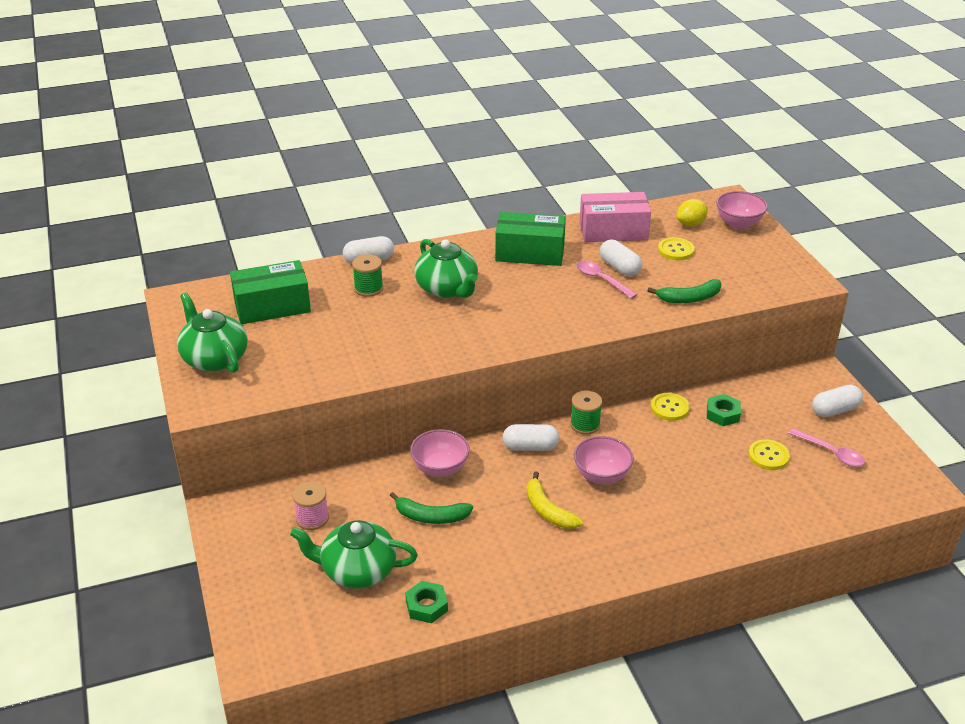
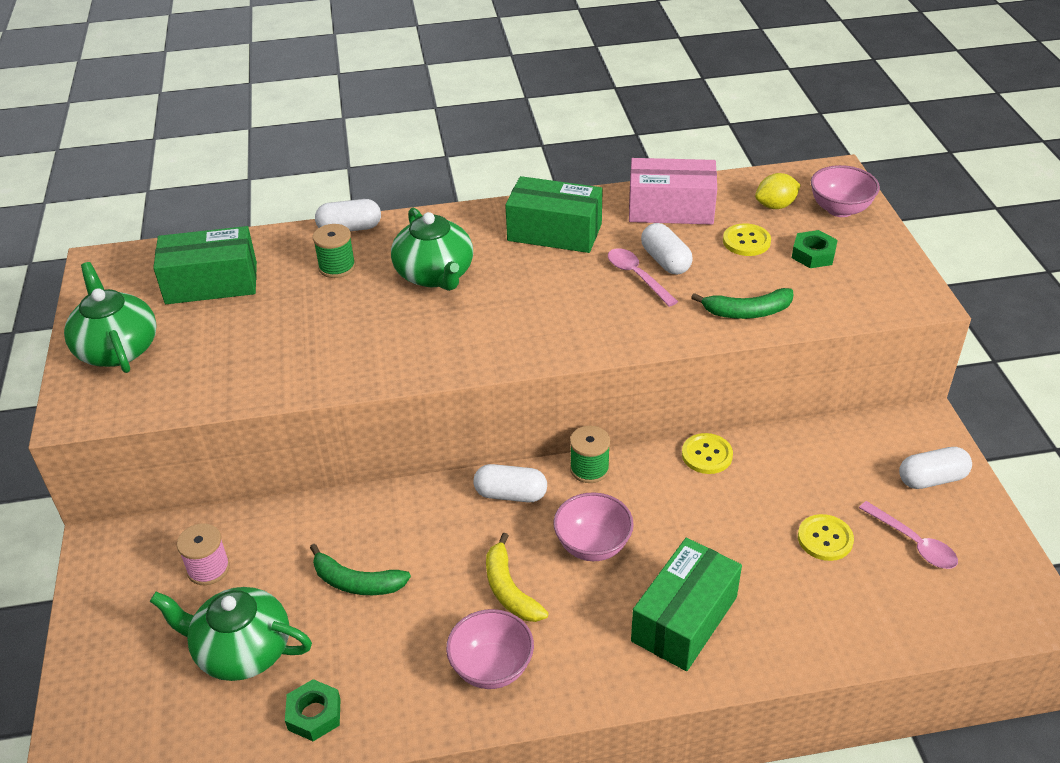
camera: 10 degrees right, 5 degrees up
pink bowl [410,429,470,477] -> pink bowl moved to [446,609,534,689]
green nut [707,394,741,426] -> green nut moved to [792,230,838,268]
none -> green box [631,538,742,671]

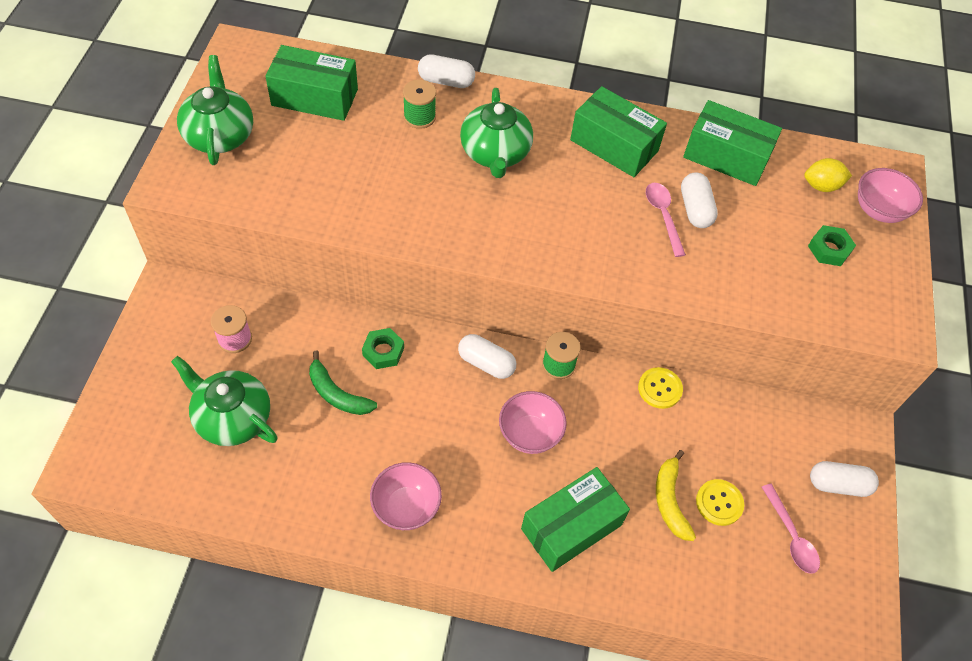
camera: 15 degrees right, 15 degrees up
green nut [285,679,341,741] -> green nut moved to [362,328,404,369]
yellow banana [486,533,549,622] -> yellow banana moved to [656,450,696,541]
pink box [629,158,717,225] -> green box [683,100,782,186]
green banana [691,288,793,319] -> none
yellow button [723,223,771,256] -> none

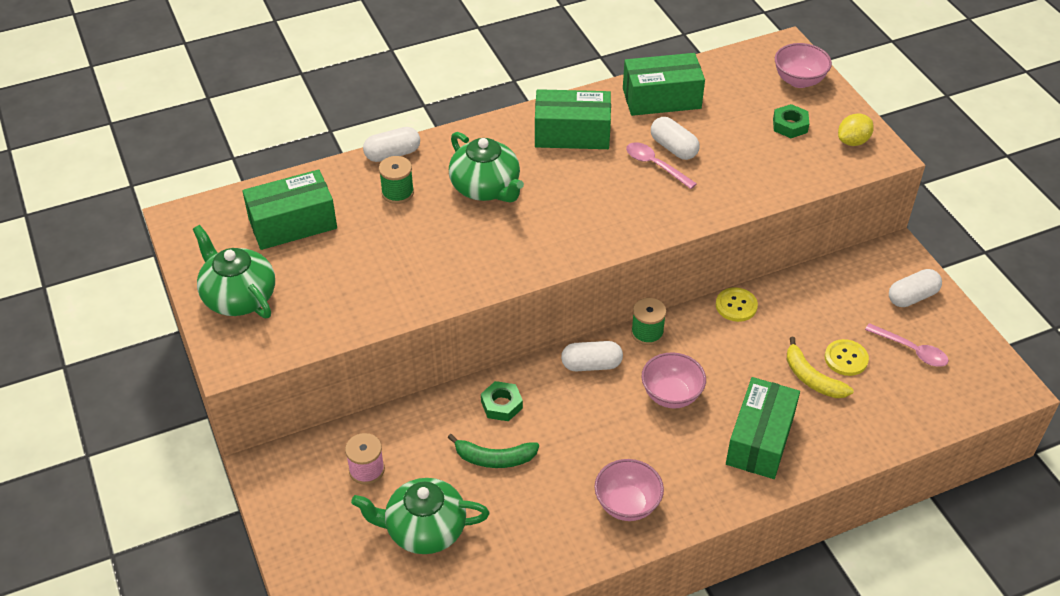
camera: 30 degrees left, 10 degrees down
yellow lemon [804,158,852,192] -> yellow lemon moved to [838,113,874,146]

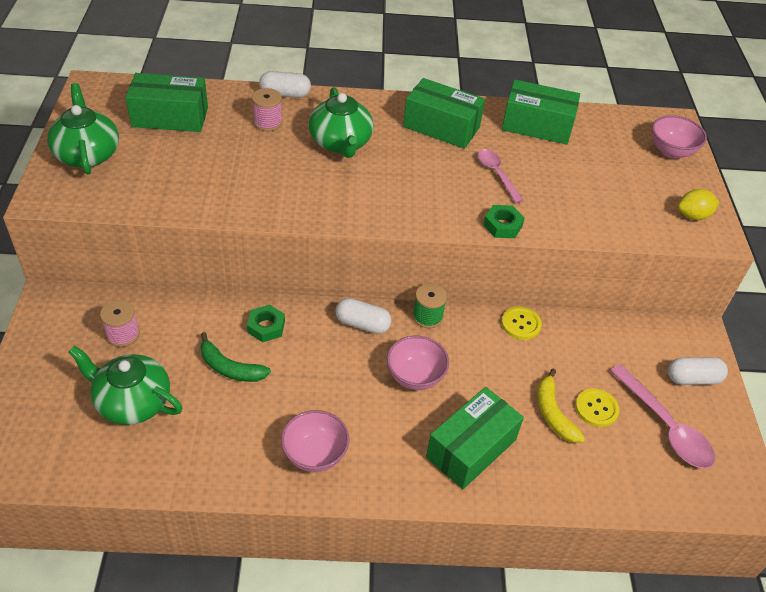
camera: 20 degrees right, 0 degrees up
green spool [379,156,414,204] -> pink spool [252,88,282,131]
white capsule [651,117,699,160] -> none
green nut [773,104,809,138] -> green nut moved to [483,205,525,238]
pink spoon [865,323,949,367] -> pink spoon [610,364,715,469], size x1.55

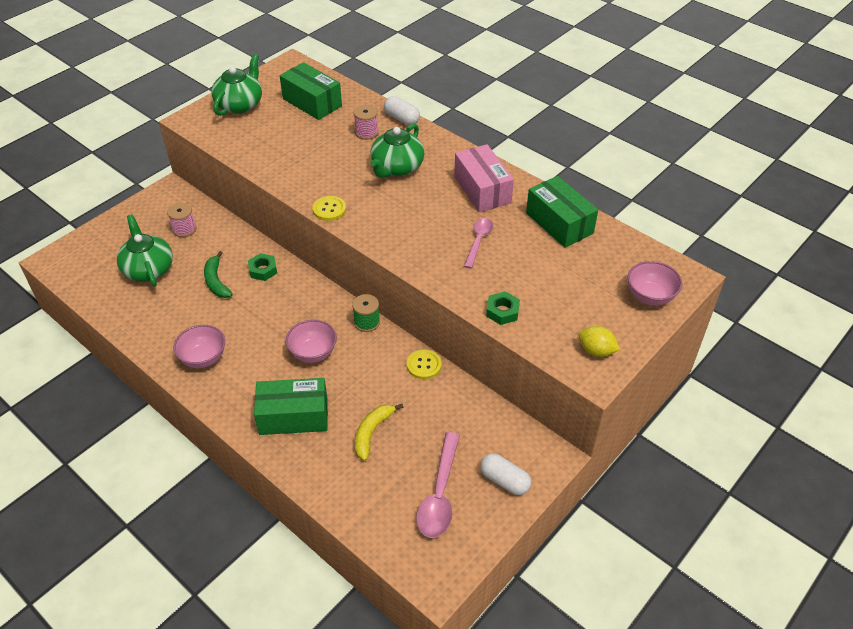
camera: 45 degrees right, 0 degrees up
white capsule [335,298,392,334] -> none
green box [403,78,485,149] -> pink box [454,144,514,212]
green nut [483,205,525,238] -> green nut moved to [486,291,520,325]
yellow button [575,388,619,427] -> yellow button moved to [313,196,346,221]

